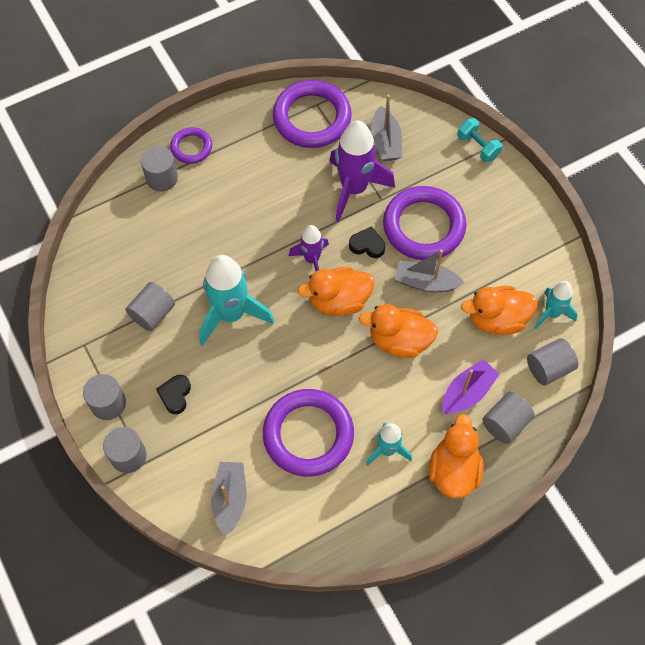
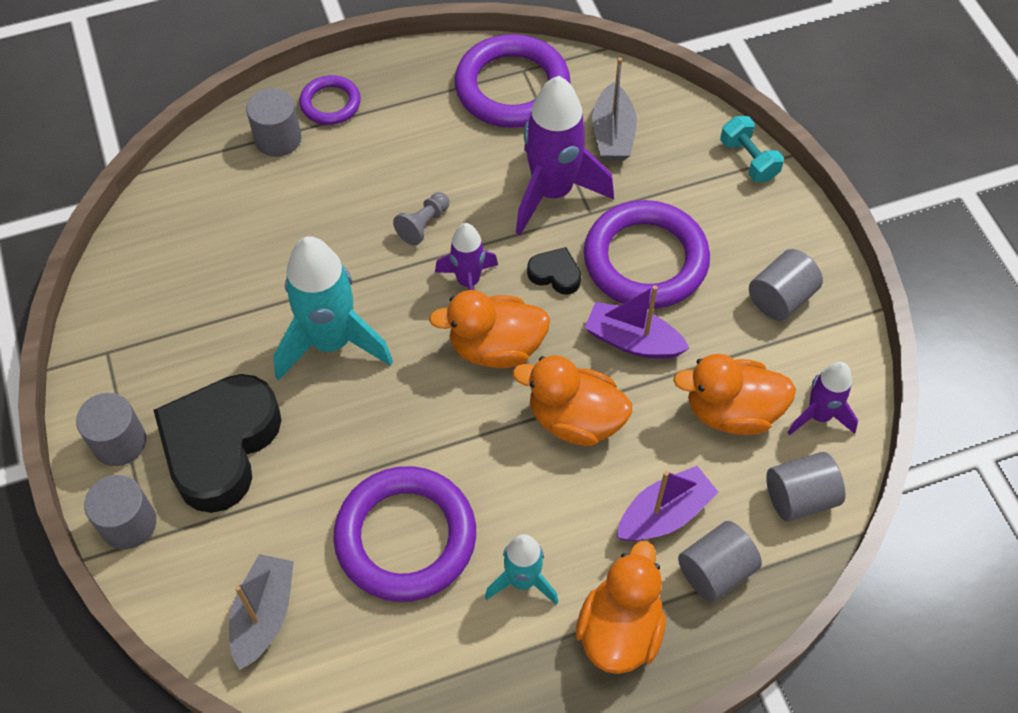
camera: 10 degrees right, 5 degrees down
grey cylinder [126,282,175,331] -> grey cylinder moved to [749,249,823,321]
black heart [156,375,191,414] -> black heart [154,374,282,513], size x2.33
grey boat [395,249,464,292] -> purple boat [584,285,690,359]
turquoise rocket [534,281,578,329] -> purple rocket [788,362,858,435]
none -> grey pawn [393,192,449,245]

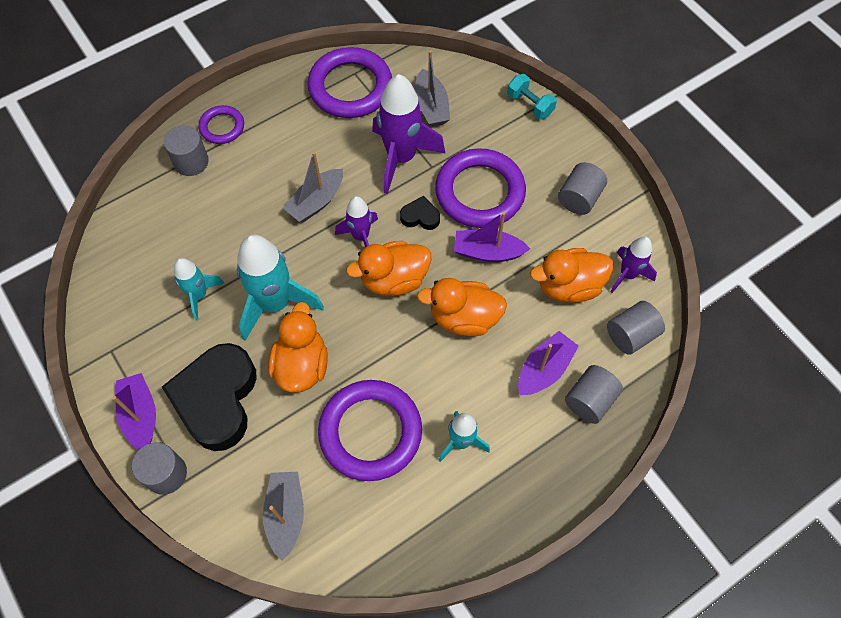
camera: 15 degrees left, 5 degrees up
grey cylinder [76,393,146,466] -> purple boat [112,373,156,450]
grey pawn [393,192,449,245] -> grey boat [283,152,343,223]
orange duck [576,541,666,674] -> orange duck moved to [268,302,328,393]
none -> turquoise rocket [174,258,225,320]

